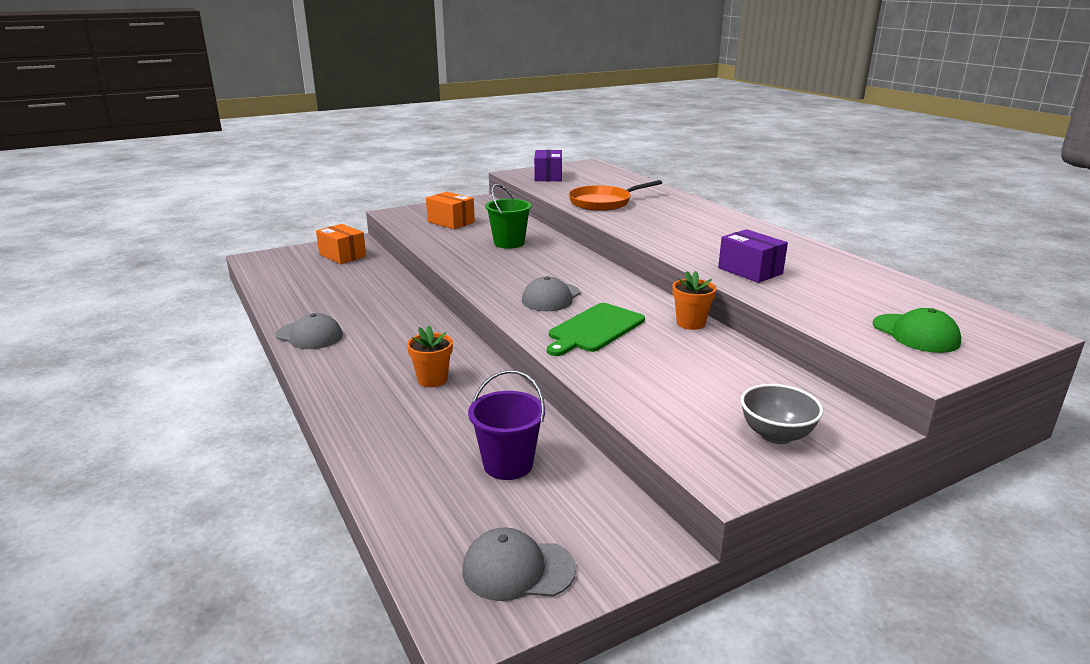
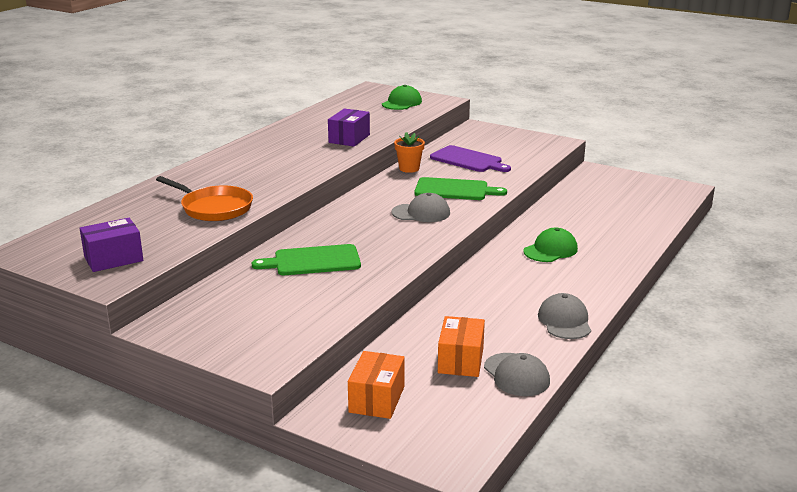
camera: 120 degrees left, 0 degrees up
orange flower pot [407,325,453,387] -> green cap [523,228,578,262]
orange box [426,192,475,229] -> orange box moved to [438,316,485,377]
grey cap [462,527,576,601] -> grey cap moved to [484,353,550,396]
purple bucket [468,370,545,480] -> none
green bucket [485,184,532,249] -> green cutting board [252,244,361,275]
grey bowl [741,384,823,444] -> none
none -> purple cutting board [430,145,511,172]

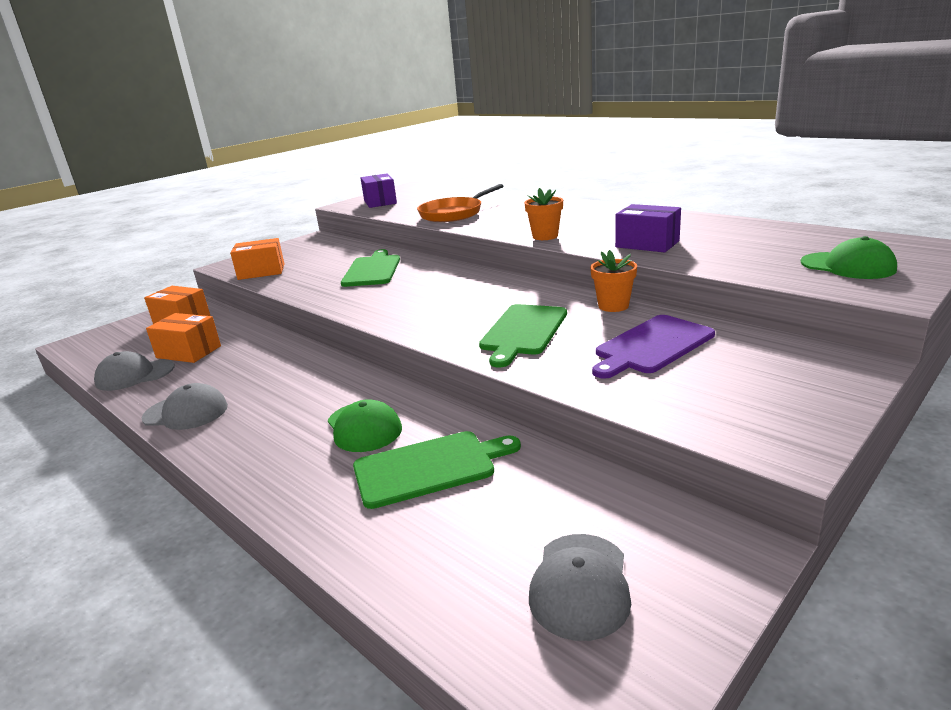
camera: 105 degrees right, 0 degrees up
grey cap [391,193,450,222] -> grey cap moved to [529,534,631,641]
none -> orange box [230,238,284,280]
none -> green cutting board [353,431,521,509]
none -> orange flower pot [524,188,563,240]

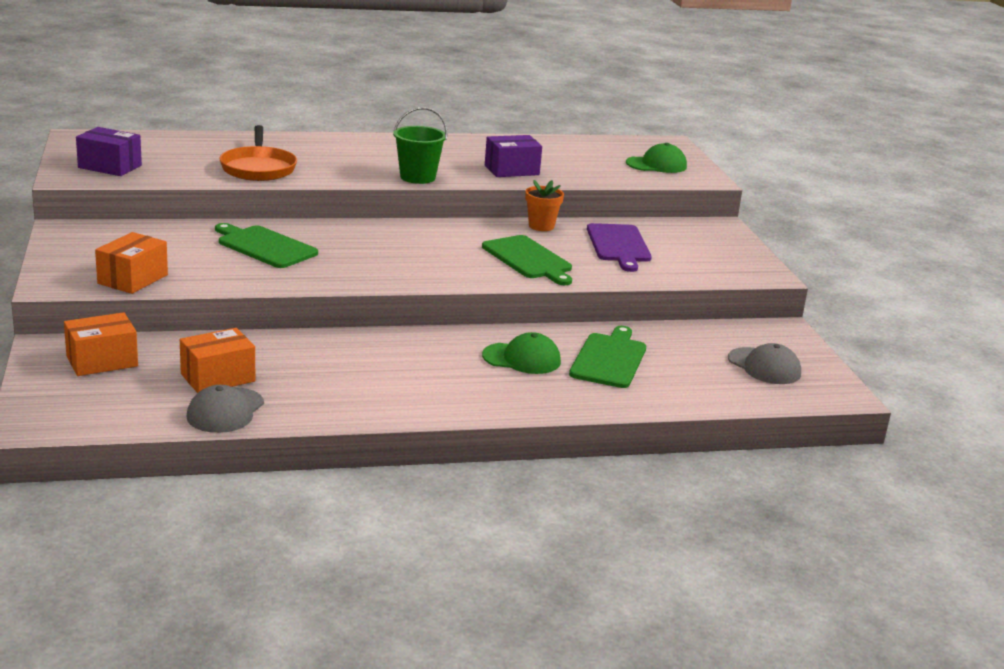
camera: 60 degrees left, 0 degrees up
grey cap [142,383,228,430] -> none
orange flower pot [524,188,563,240] -> green bucket [393,107,448,184]

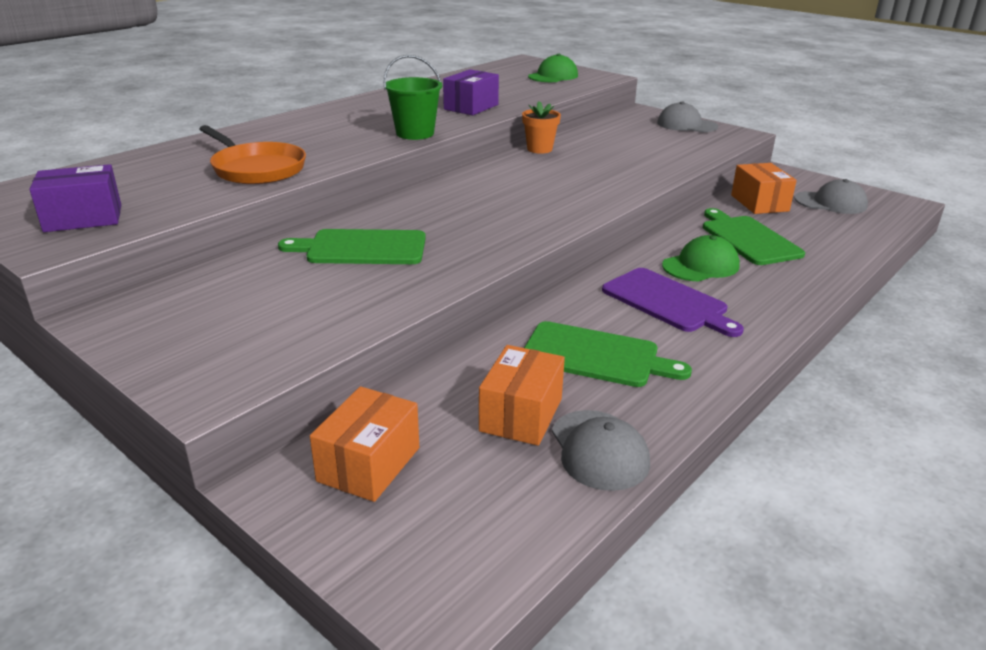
camera: 35 degrees left, 5 degrees up
orange box [95,232,168,294] -> orange box moved to [731,163,797,214]
green cutting board [482,235,572,285] -> green cutting board moved to [524,321,692,387]
purple cutting board [587,223,652,272] -> purple cutting board moved to [602,268,744,337]
none -> grey cap [657,102,718,132]

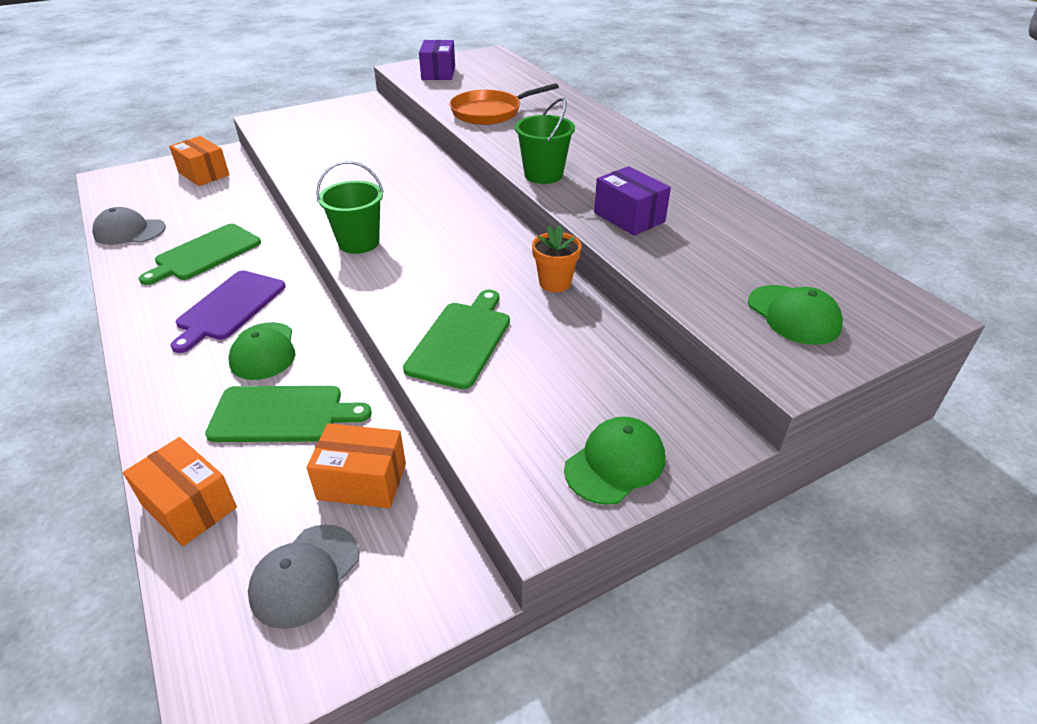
camera: 110 degrees right, 10 degrees up
green cutting board [278,229,426,264] -> green cutting board moved to [403,290,510,389]
orange box [479,345,565,446] -> orange box moved to [123,437,237,546]
purple cutting board [602,268,744,337] -> purple cutting board turned 45 degrees counterclockwise [170,271,286,353]
grey cap [657,102,718,132] -> green cap [564,417,665,505]
none -> green bucket [316,161,384,254]

